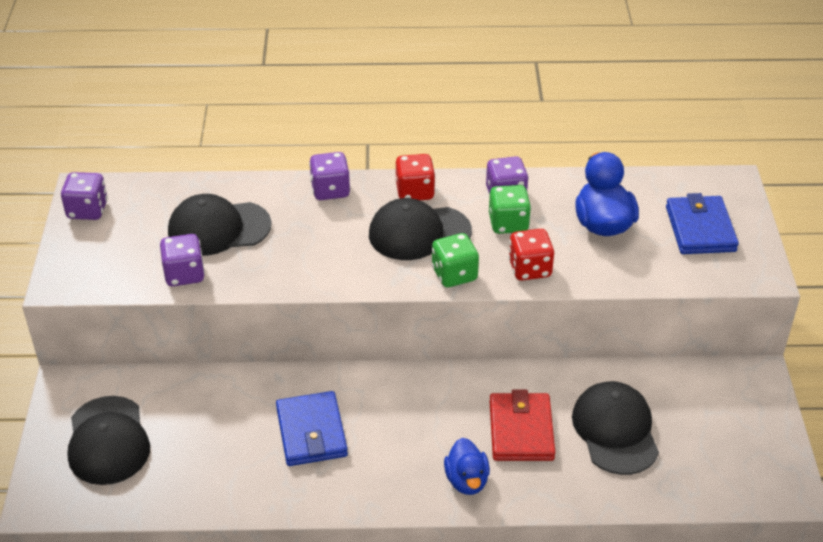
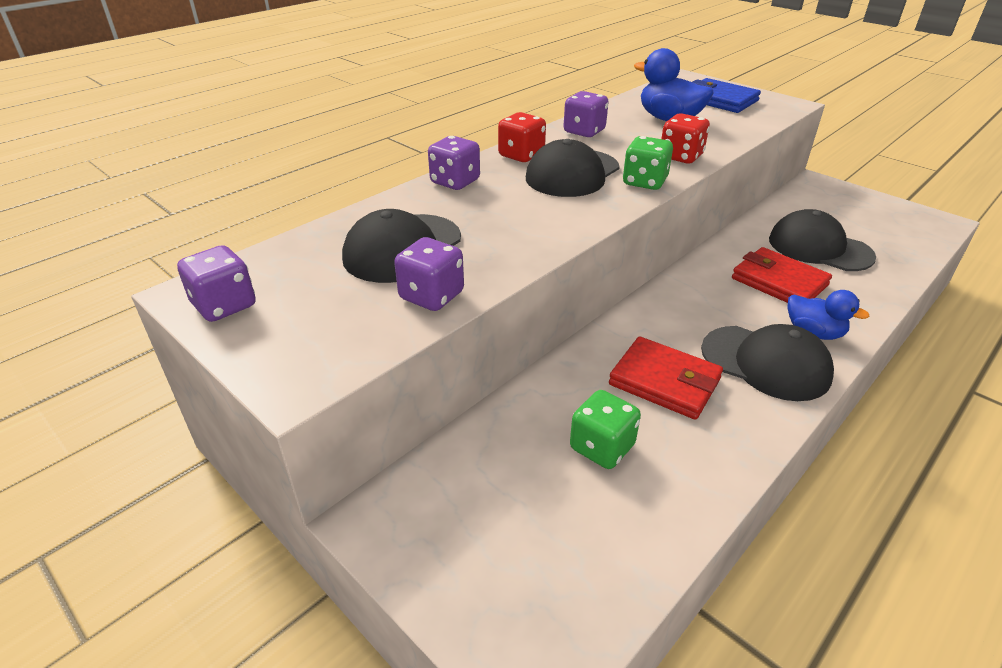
camera: 45 degrees left, 5 degrees down
black cap [67,396,150,485] -> black cap moved to [701,324,834,401]
blue wallet [276,391,348,466] -> red wallet [609,336,723,420]
green dice [489,185,531,234] -> green dice moved to [570,390,641,469]

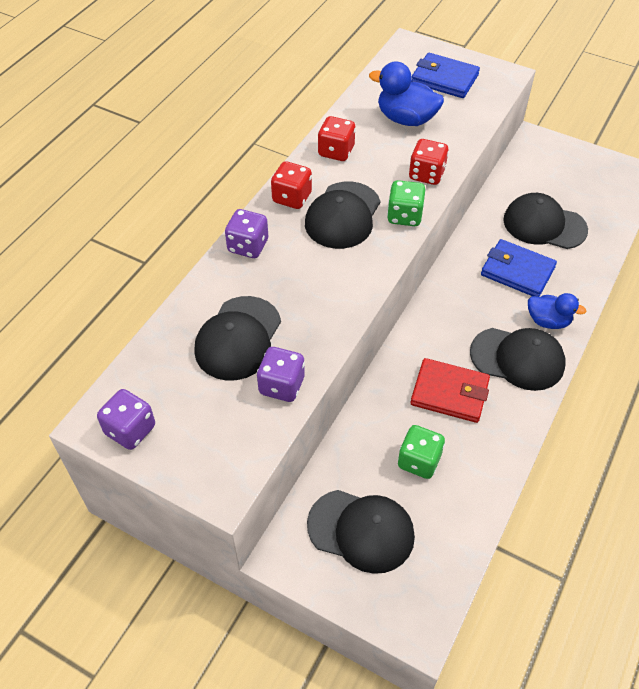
camera: 15 degrees left, 15 degrees up
purple dice [564,91,609,137] -> red dice [318,116,356,161]
red wallet [732,247,832,303] -> blue wallet [481,239,557,297]
none -> black cap [307,490,415,574]

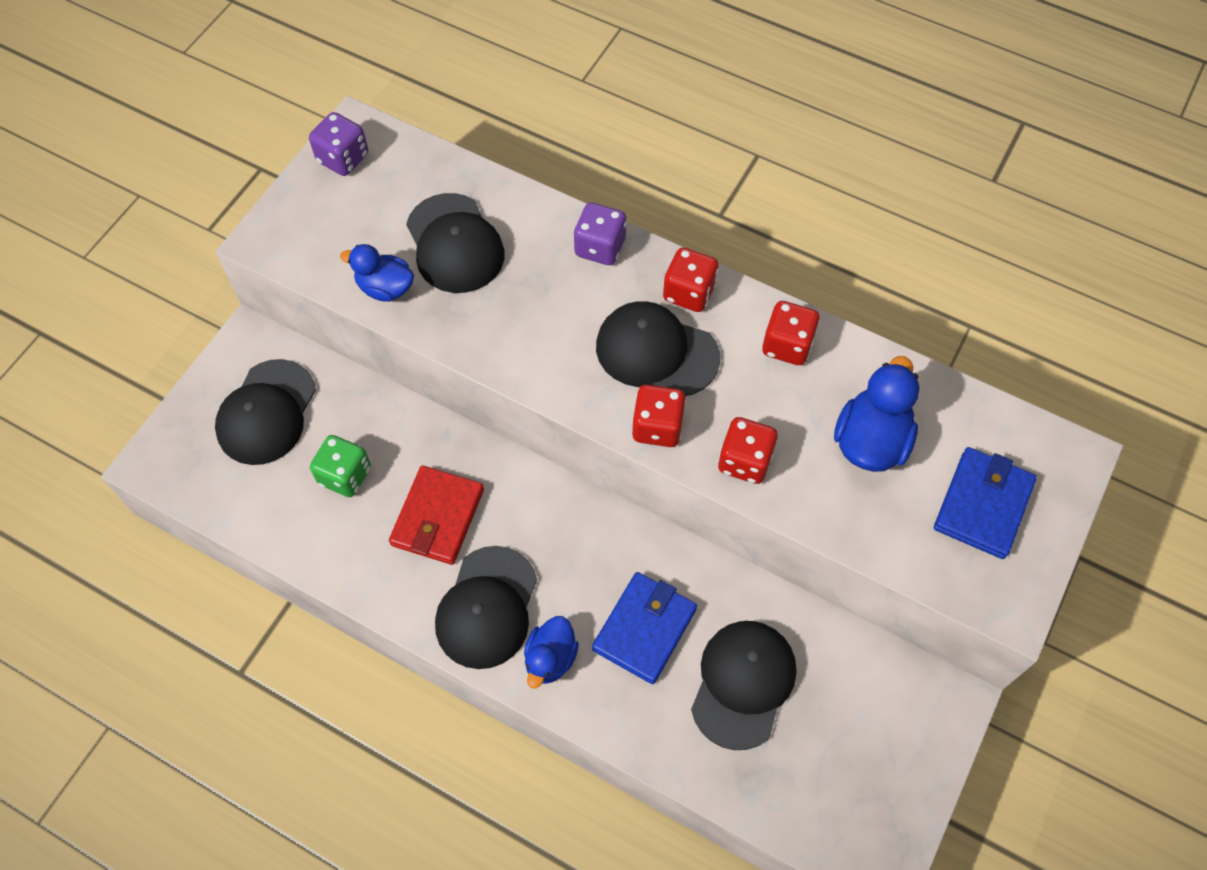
camera: 90 degrees right, 10 degrees up
black cap [194,296,281,381] -> black cap turned 135 degrees counterclockwise [406,193,505,293]
purple dice [257,347,305,402] -> blue duck [340,244,414,302]
green dice [387,180,426,226] -> red dice [632,385,686,447]

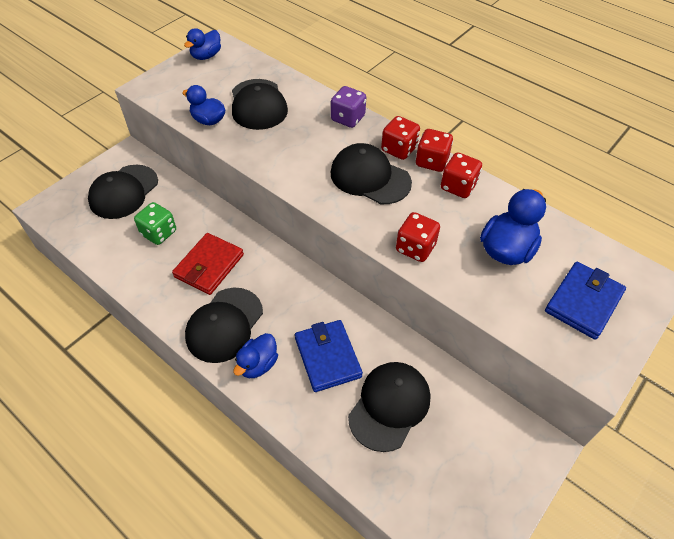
camera: 10 degrees right, 10 degrees down
purple dice [309,112,368,176] -> blue duck [184,28,221,60]
blue wallet [592,572,697,684] -> blue wallet turned 60 degrees counterclockwise [295,320,363,392]
red dice [632,385,686,447] -> red dice moved to [415,129,453,172]

